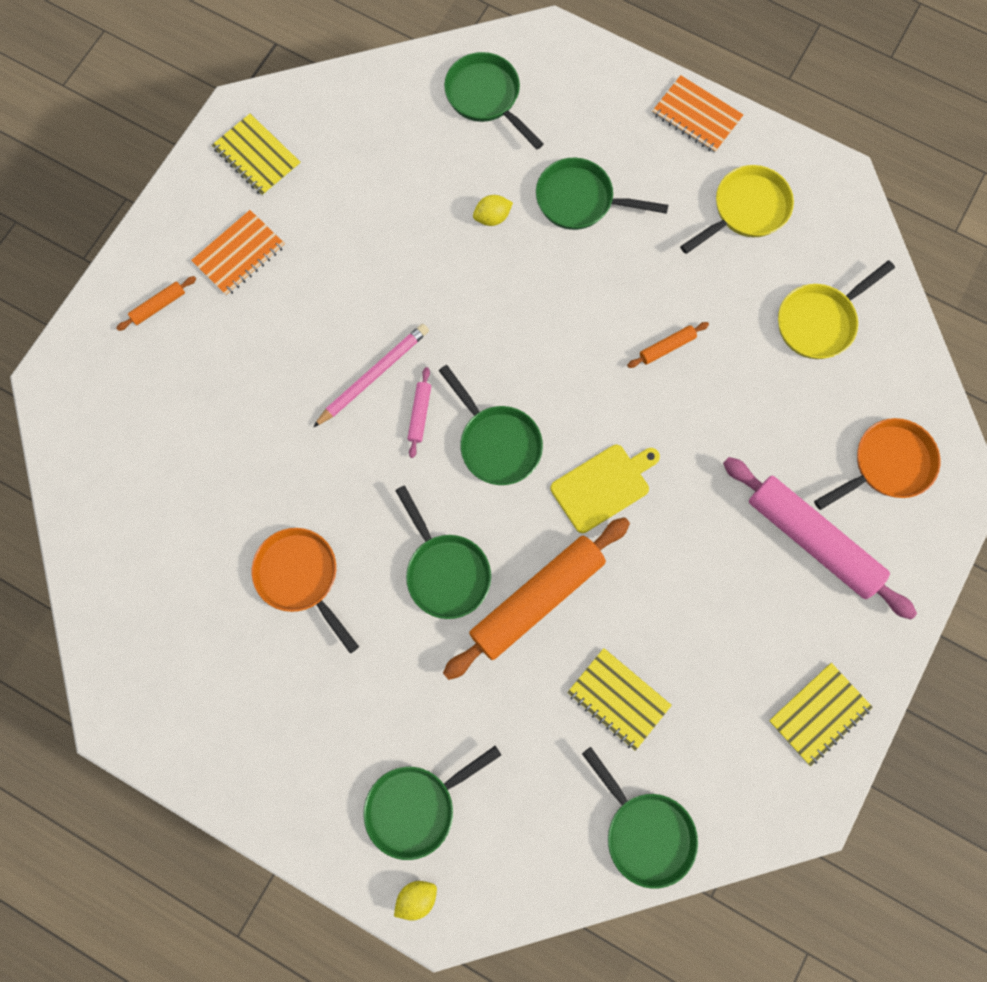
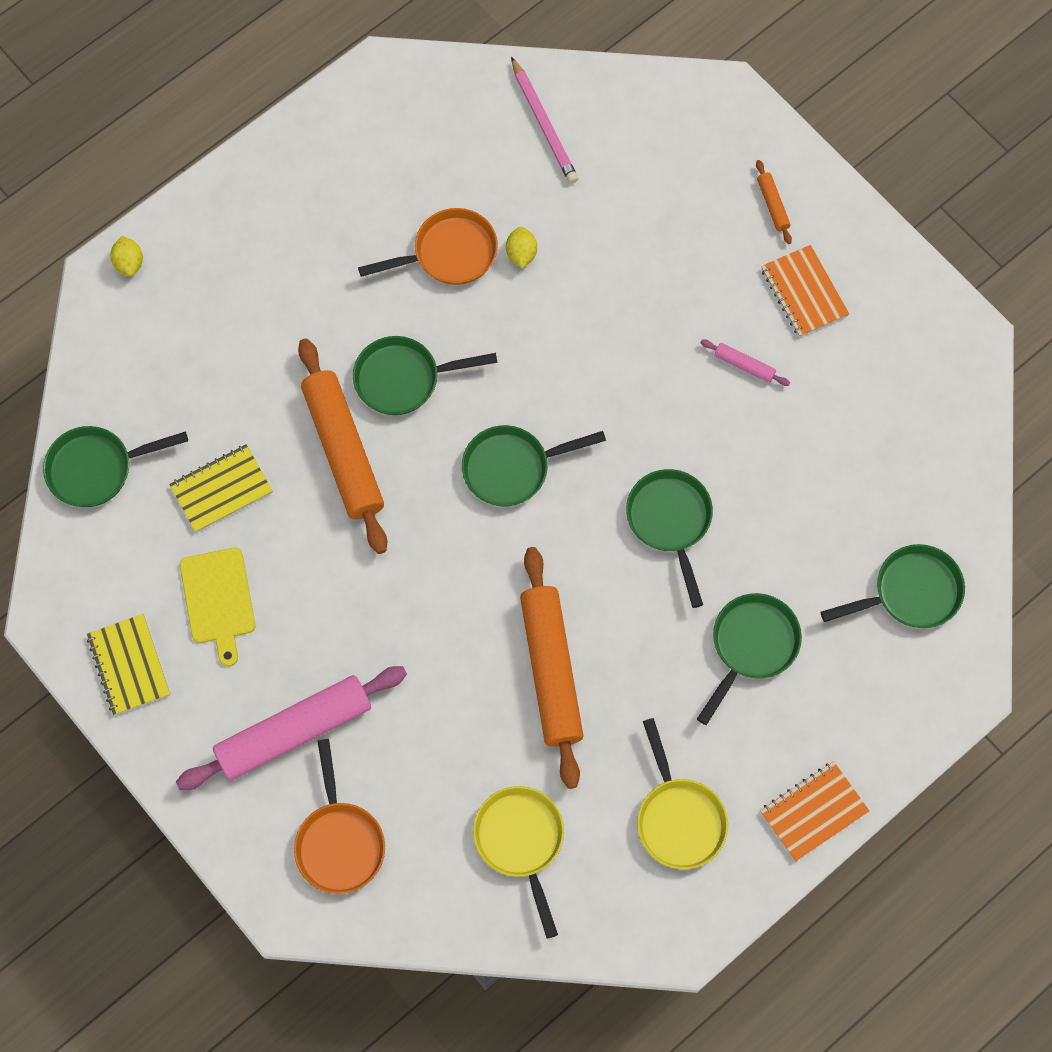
camera: 110 degrees right, 5 degrees down
yellow notebook [212,114,301,196] -> none
pink pencil [313,324,429,427] -> pink pencil moved to [511,57,578,184]
green pan [363,746,501,860] -> green pan moved to [626,469,713,608]
pink rolling pin [407,367,431,458] -> pink rolling pin moved to [700,340,790,386]
yellow lemon [473,195,513,226] -> yellow lemon moved to [506,227,537,269]
yellow cutting board [550,445,660,533] -> yellow cutting board moved to [180,547,255,667]
orange rolling pin [627,322,709,368] -> orange rolling pin [520,547,583,789], size x2.40

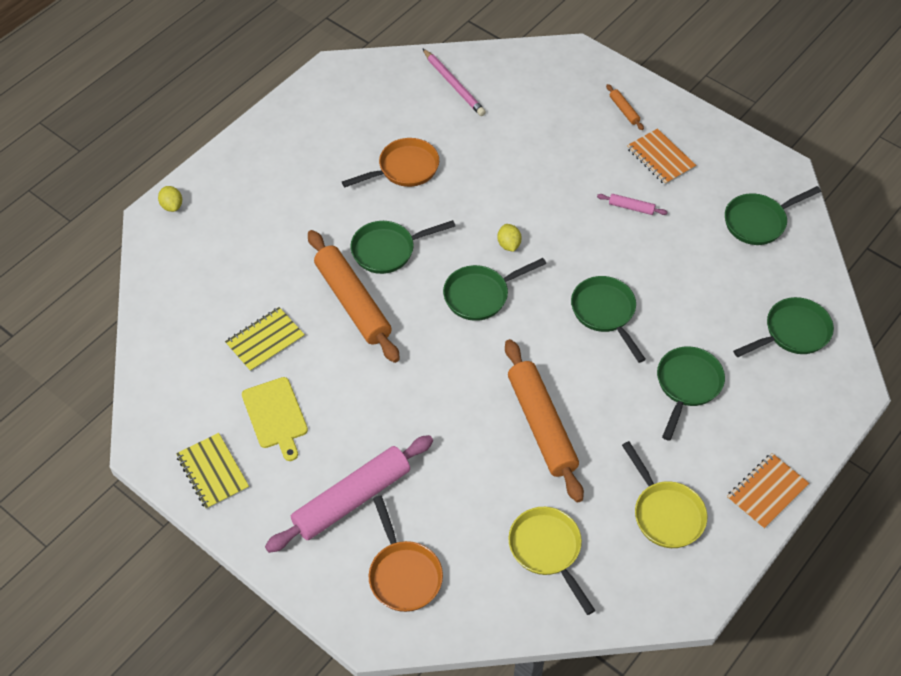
camera: 10 degrees left, 15 degrees down
green pan [43,426,188,507] -> green pan moved to [725,186,821,245]
yellow lemon [506,227,537,269] -> yellow lemon moved to [497,224,521,252]

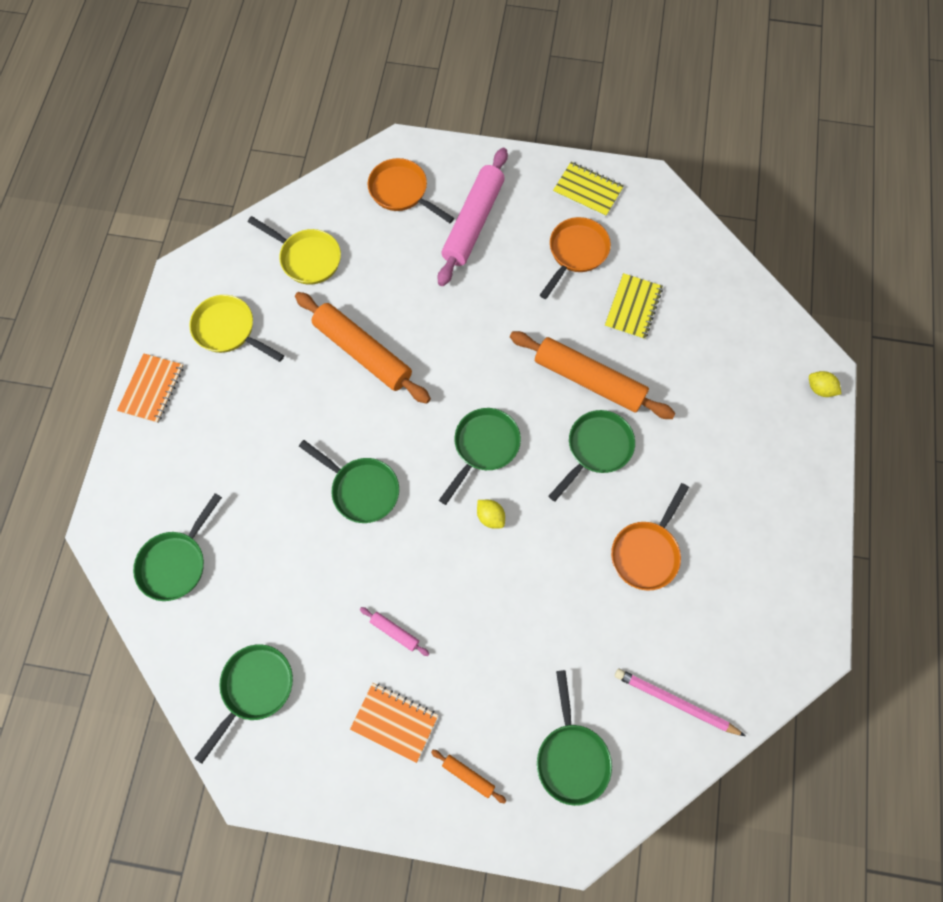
camera: 150 degrees right, 15 degrees up
yellow cutting board [242,377,308,461] -> orange pan [540,217,611,299]
pink rolling pin [597,194,667,215] -> pink rolling pin turned 45 degrees clockwise [360,607,429,656]
green pan [657,346,725,441] -> green pan moved to [537,670,612,806]

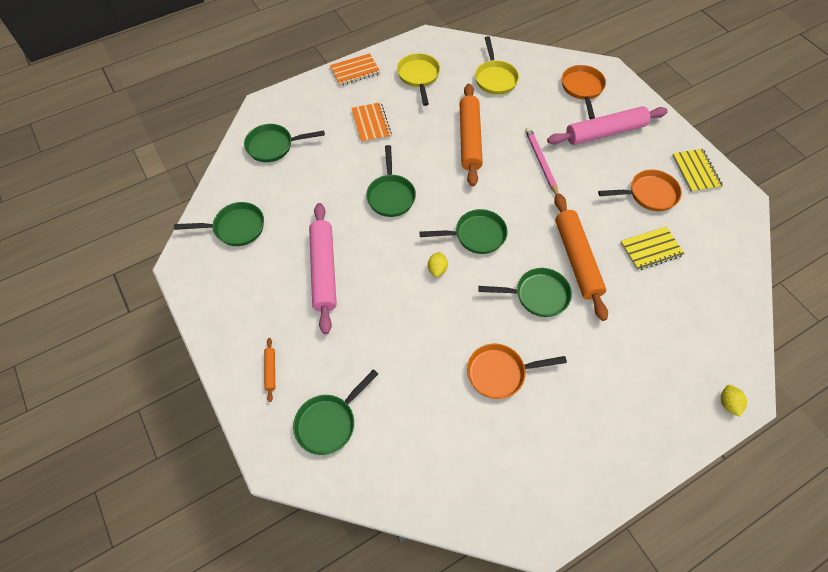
camera: 50 degrees right, 10 degrees down
orange notebook [350,683,438,763] -> orange notebook moved to [351,102,392,143]
pink rolling pin [360,607,429,656] -> pink rolling pin [309,203,337,334], size x2.40
pink pencil [615,668,745,736] -> pink pencil moved to [525,127,558,194]

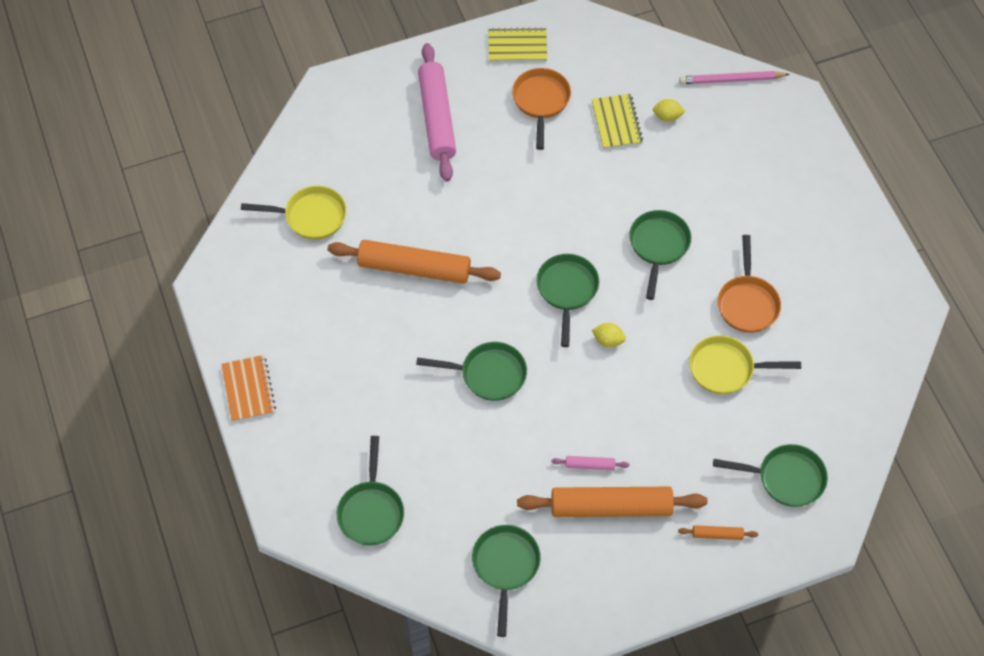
camera: 80 degrees left, 0 degrees up
green pan [293,369,378,455] -> green pan turned 45 degrees counterclockwise [713,444,828,507]
pink rolling pin [309,203,337,334] -> pink rolling pin [552,456,629,470], size x0.42
orange notebook [351,102,392,143] -> none
yellow pan [397,53,440,106] -> yellow pan moved to [689,335,801,394]
pink pencil [525,127,558,194] -> pink pencil moved to [679,71,790,84]
orange rolling pin [554,193,608,321] -> orange rolling pin moved to [517,487,708,517]
orange pan [562,65,606,119] -> none
yellow lemon [721,385,747,417] -> yellow lemon moved to [653,99,685,122]

